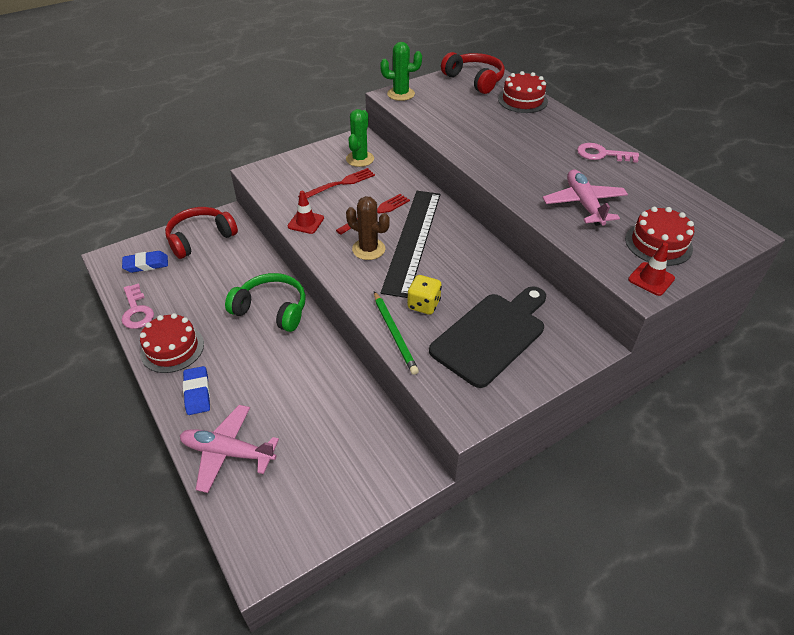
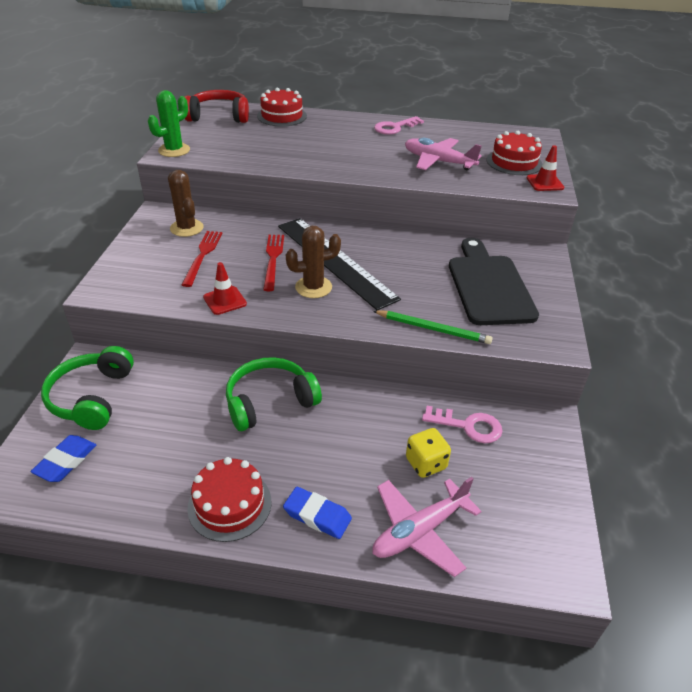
camera: 50 degrees left, 5 degrees down
pink key [121,283,154,329] -> pink key moved to [422,406,503,443]
red headphones [165,207,238,259] -> green headphones [41,346,134,430]
green cactus [346,109,374,167] -> brown cactus [168,170,203,237]
yellow dice [407,275,442,315] -> yellow dice moved to [406,428,451,478]

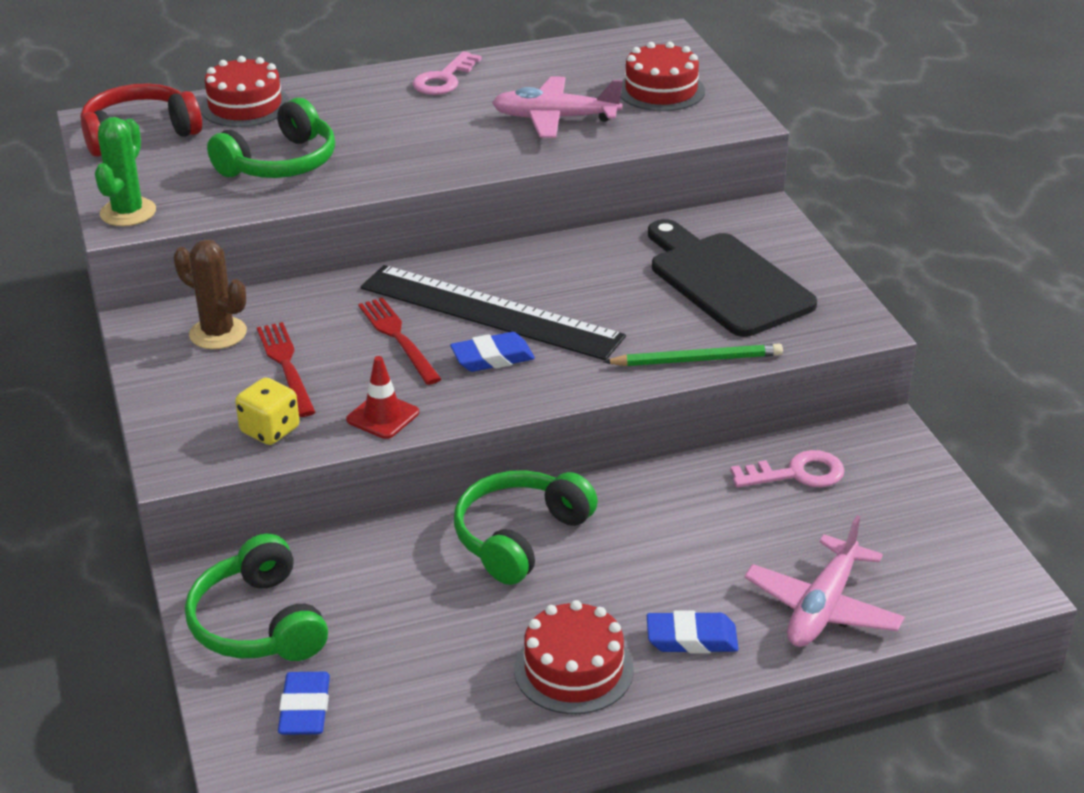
camera: 25 degrees left, 5 degrees down
brown cactus [286,226,341,298] -> blue eraser [450,332,535,372]
yellow dice [406,428,451,478] -> yellow dice moved to [235,377,300,445]
red traffic cone [527,145,564,191] -> none
none -> green headphones [207,98,335,178]

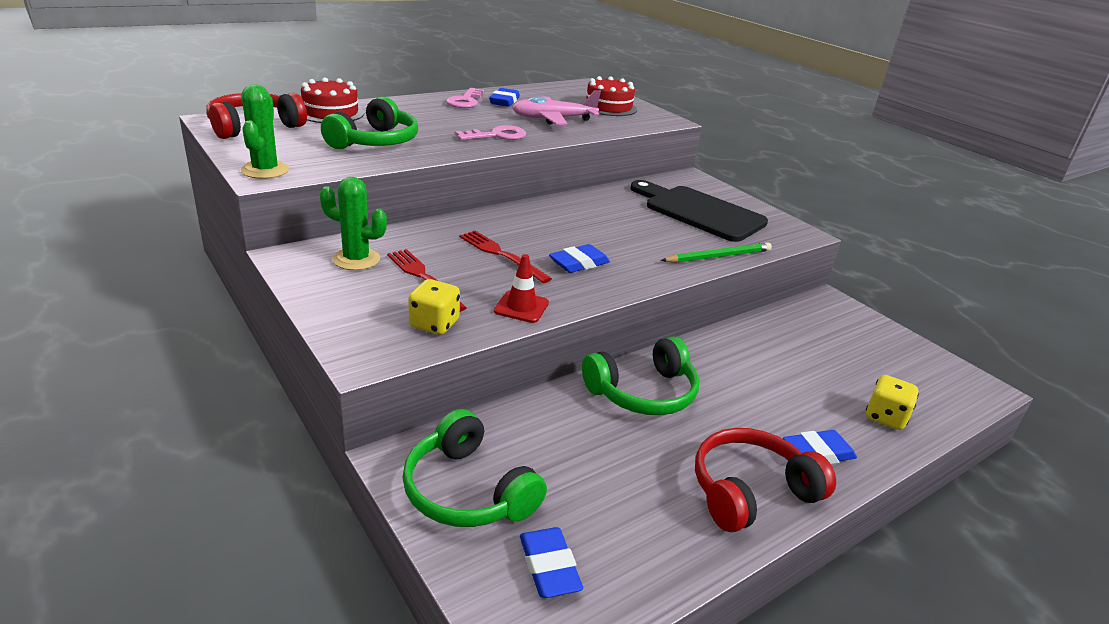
camera: 20 degrees left, 5 degrees down
brown cactus [174,240,247,349] -> green cactus [320,177,387,270]
black ruler [361,265,626,360] -> none
green headphones [454,470,598,585] -> green headphones turned 135 degrees counterclockwise [582,336,699,415]
red cake [514,600,634,714] -> red headphones [695,428,836,532]
pink key [730,450,845,488] -> pink key moved to [455,125,526,140]
pink plane [744,515,905,647] -> yellow dice [866,375,919,430]
none -> blue eraser [489,88,520,107]

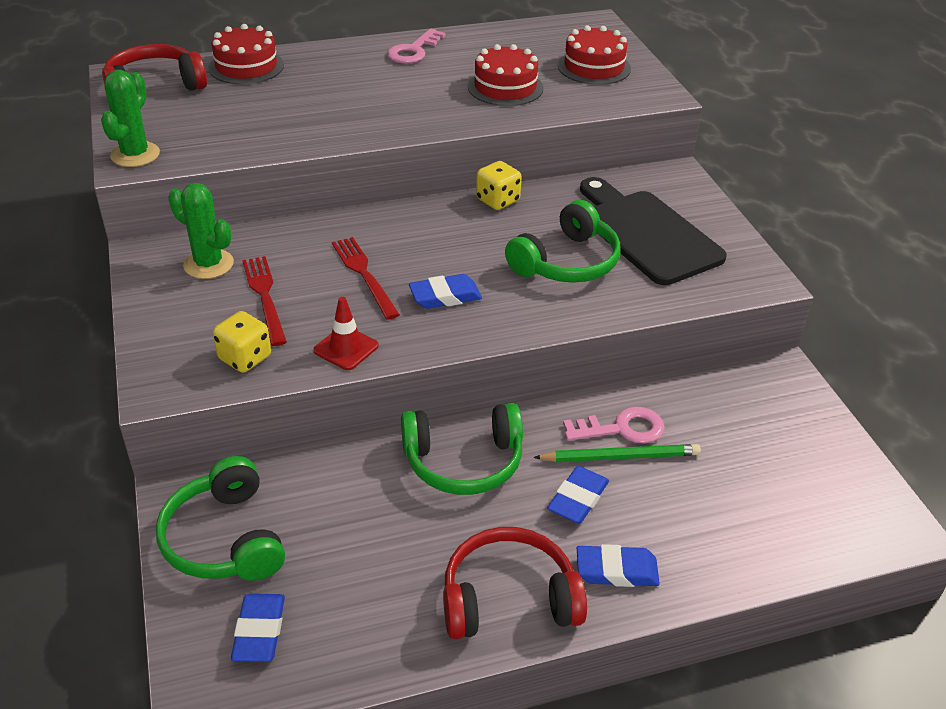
camera: 20 degrees right, 10 degrees up
green headphones [321,97,418,149] -> green headphones moved to [505,200,620,283]
pink key [455,125,526,140] -> pink key moved to [563,407,665,444]
blue eraser [489,88,520,107] -> blue eraser moved to [547,466,609,524]
pink plane [512,90,601,125] -> red cake [468,44,543,106]
green pencil [661,243,772,263] -> green pencil moved to [533,444,701,462]
yellow dice [866,375,919,430] -> yellow dice moved to [476,161,521,210]

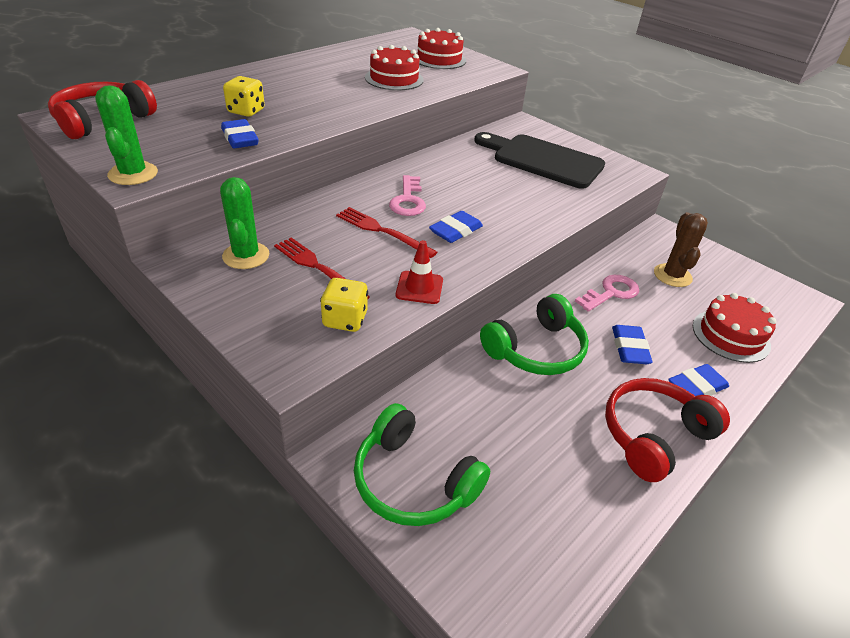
camera: 30 degrees left, 0 degrees up
green cactus [168,183,234,279] -> green cactus turned 75 degrees clockwise [220,177,269,269]
red cake [208,24,284,84] -> red cake moved to [693,293,776,363]
blue eraser [231,593,285,662] -> blue eraser moved to [221,119,259,148]
pink key [387,29,445,64] -> pink key moved to [389,175,426,216]
yellow dice [476,161,521,210] -> yellow dice moved to [223,76,265,117]
green headphones [505,200,620,283] -> none
green pencil [533,444,701,462] -> none
none -> brown cactus [654,212,708,287]

